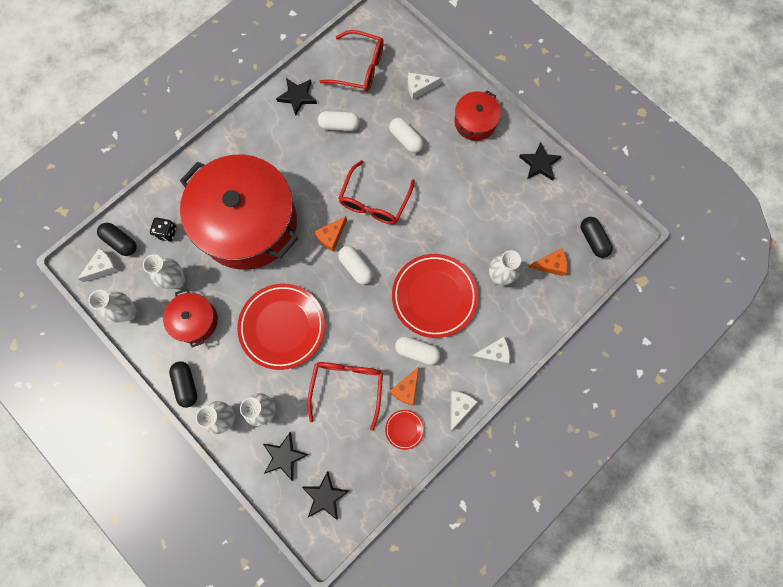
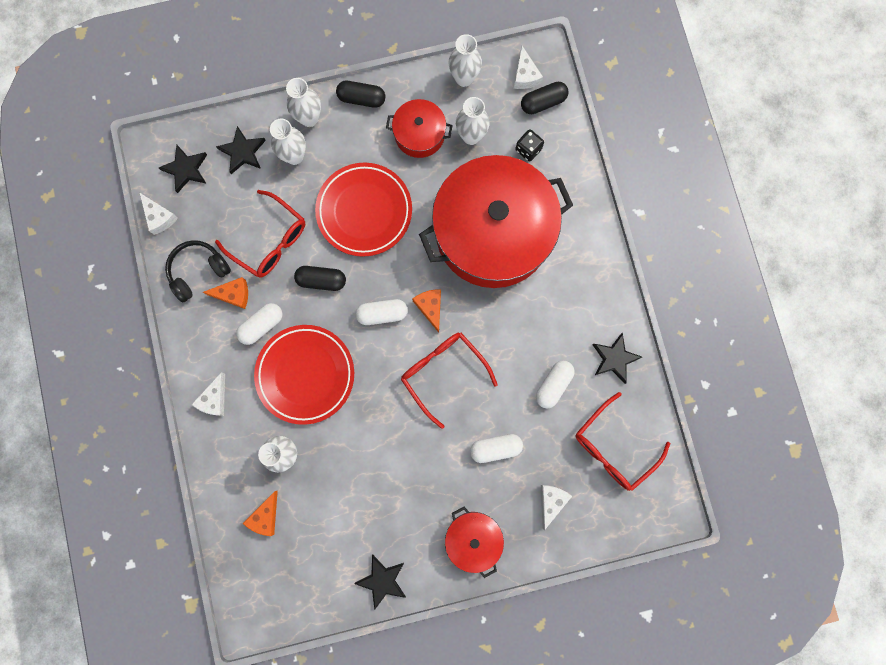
camera: 120 degrees right, 5 degrees up
red plate [385,410,424,450] -> black headphones [165,240,231,302]
orange cheese [390,367,419,405] -> orange cheese turned 120 degrees clockwise [203,277,248,309]
white cheese [450,391,477,431] -> white cheese moved to [139,192,178,235]
black capsule [581,217,613,258] -> black capsule moved to [294,266,346,291]

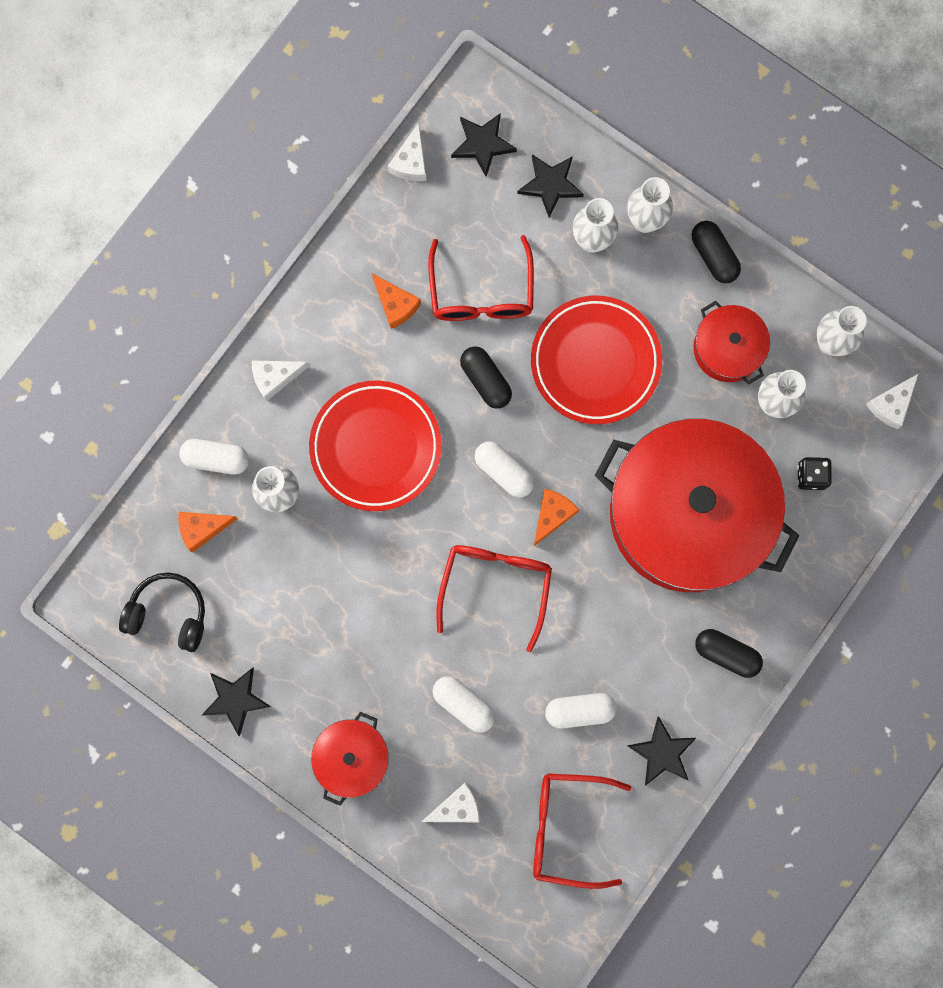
camera: 50 degrees right, 0 degrees up
black headphones [165,240,231,302] -> black headphones moved to [119,573,205,652]
white capsule [236,303,283,345] -> white capsule moved to [179,439,249,475]
black capsule [521,82,568,114] -> black capsule moved to [695,629,763,678]

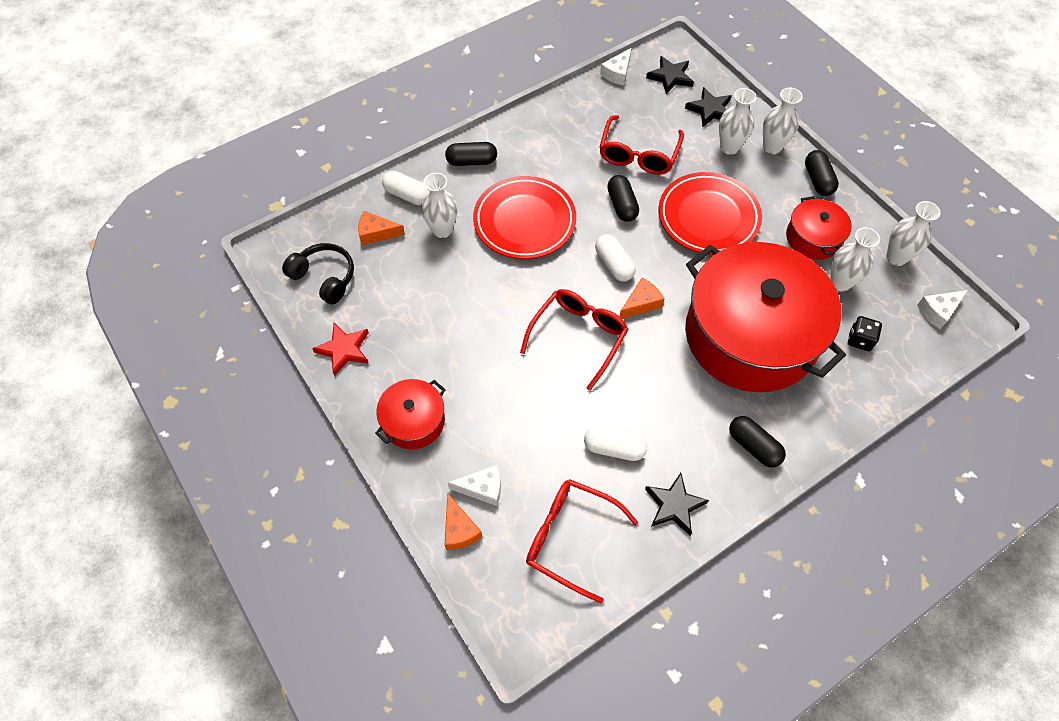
camera: 20 degrees right, 20 degrees down
black star [202,668,271,736] -> red star [312,323,369,376]
white cheese [252,360,309,401] -> black capsule [445,142,497,166]
orange cheese [372,274,421,329] -> orange cheese moved to [445,493,482,550]
white capsule [432,676,495,733] -> none

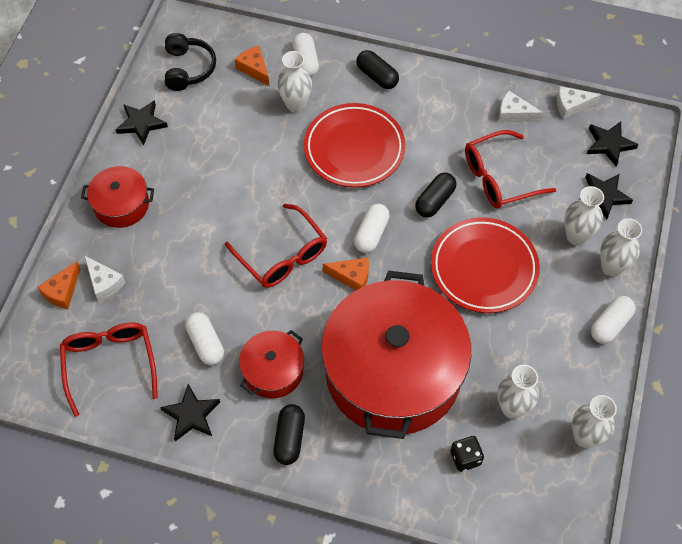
camera: 50 degrees right, 0 degrees up
red star [312,323,369,376] -> black star [115,100,168,145]
red glasses [520,289,629,391] -> red glasses turned 60 degrees clockwise [225,204,327,288]
red pot [786,196,852,260] -> red pot moved to [239,330,304,399]
black capsule [805,150,839,196] -> white capsule [591,296,636,344]
white cheese [917,290,968,329] -> white cheese moved to [499,91,543,122]

